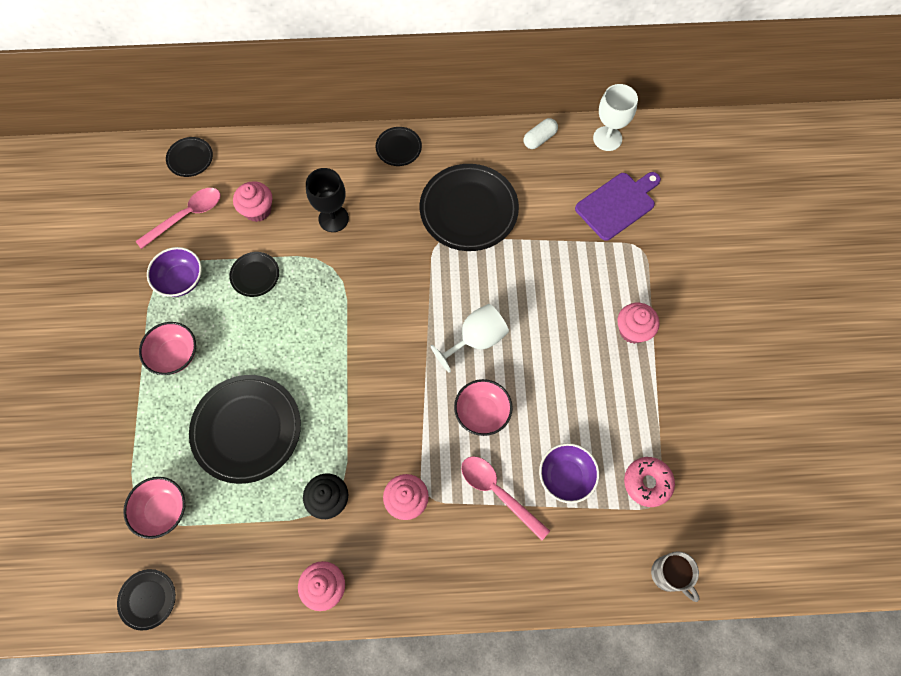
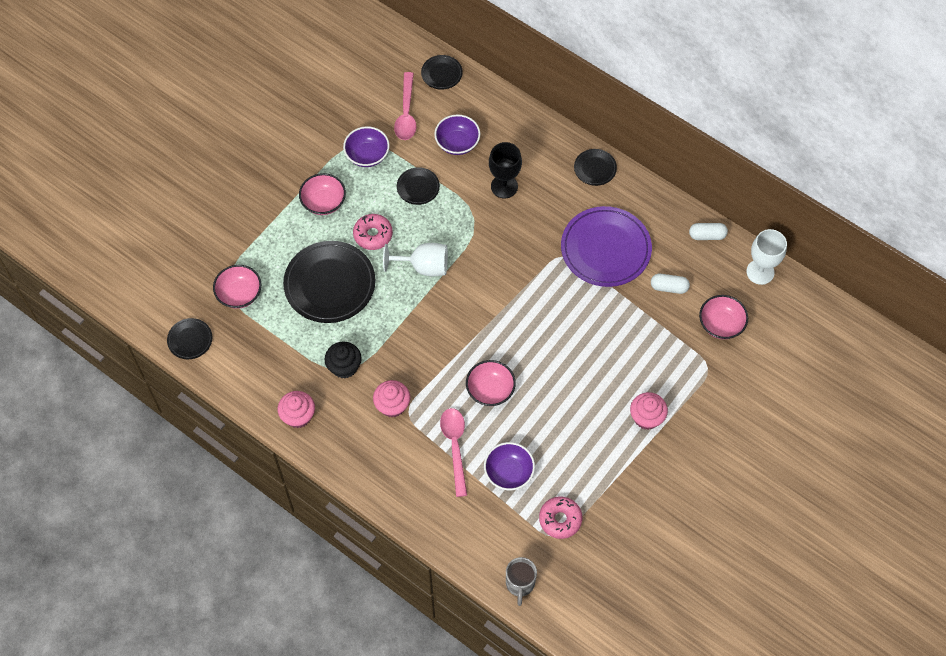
camera: 40 degrees right, 5 degrees down
pink spoon [136,188,220,249] -> pink spoon turned 90 degrees clockwise [394,72,416,140]
pink cupcake [233,181,272,222] -> purple bowl [434,114,480,155]
black plate [420,164,519,251] -> purple plate [561,206,652,287]
white goblet [431,304,509,373] -> white goblet moved to [383,243,448,276]
purple cutting board [575,172,661,241] -> pink bowl [699,295,748,339]
none -> pink donut [353,214,393,250]
none -> white capsule [651,274,690,294]

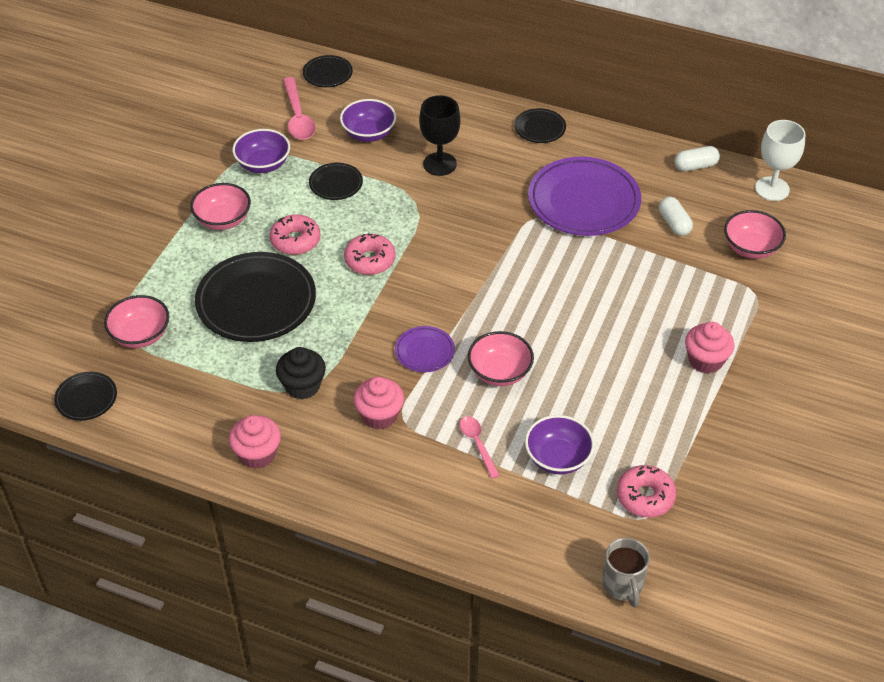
camera: 15 degrees left, 15 degrees down
white goblet [383,243,448,276] -> pink donut [344,234,395,275]
pink spoon [440,408,467,497] -> pink spoon [460,416,500,479], size x0.62
white capsule [651,274,690,294] -> white capsule turned 75 degrees clockwise [659,197,693,236]
none -> purple plate [395,326,455,372]

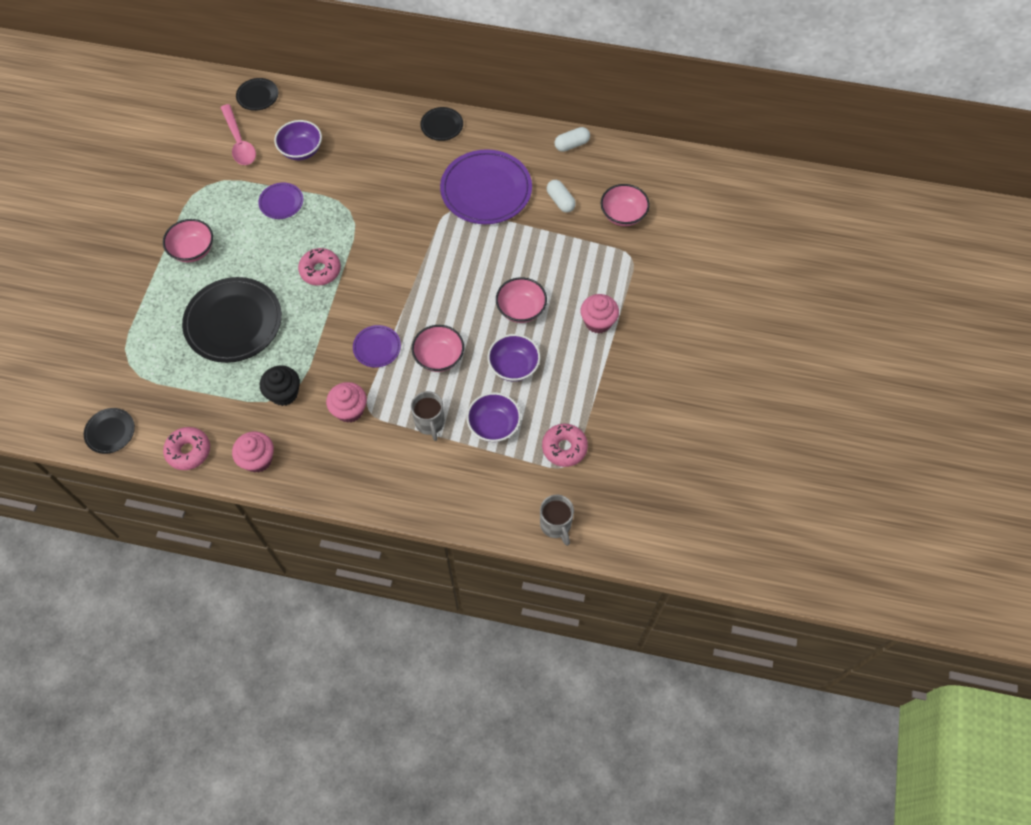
camera: 10 degrees left, 15 degrees up
pink bowl [104,295,169,348] -> pink bowl moved to [496,277,547,323]
purple bowl [232,129,290,173] -> purple bowl moved to [487,334,540,382]
pink donut [270,214,320,255] -> pink donut moved to [163,427,210,470]
black plate [309,163,363,200] -> purple plate [258,183,303,219]
black goblet [419,95,461,176] -> none
pink spoon [460,416,500,479] -> grey mug [411,391,445,441]
white goblet [755,120,806,201] -> none

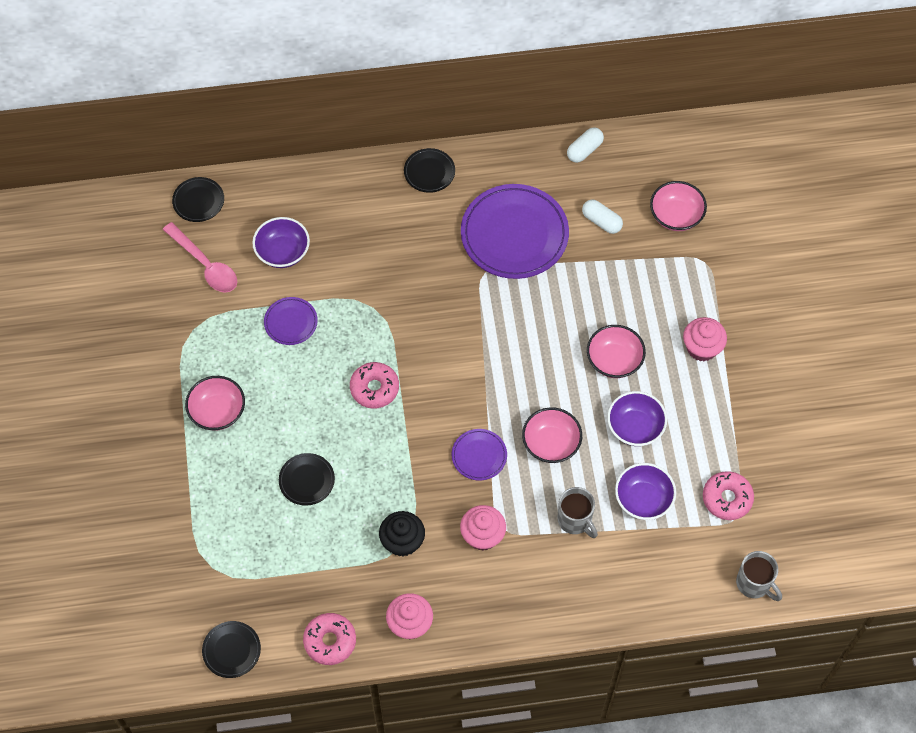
camera: 20 degrees left, 0 degrees up
black plate [182,277,282,363] -> black plate [279,453,335,506], size x0.48

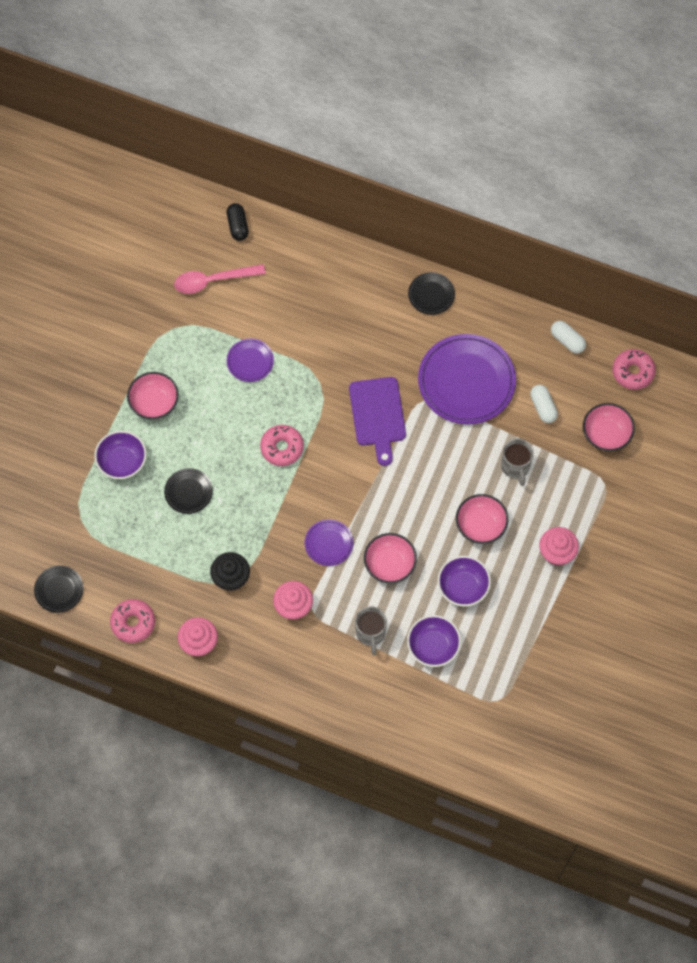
camera: 30 degrees right, 5 degrees up
pink spoon [163,222,237,292] -> pink spoon turned 90 degrees clockwise [174,264,266,294]
black plate [172,177,224,222] -> black capsule [227,203,249,241]
purple bowl [252,217,310,268] -> purple bowl moved to [94,431,147,479]
white capsule [567,127,604,163] -> white capsule turned 60 degrees clockwise [551,321,586,354]
pink donut [703,471,754,520] -> pink donut moved to [613,349,656,390]
grey mug [736,551,782,601] -> grey mug moved to [501,438,534,486]
none -> purple cutting board [349,377,406,466]

